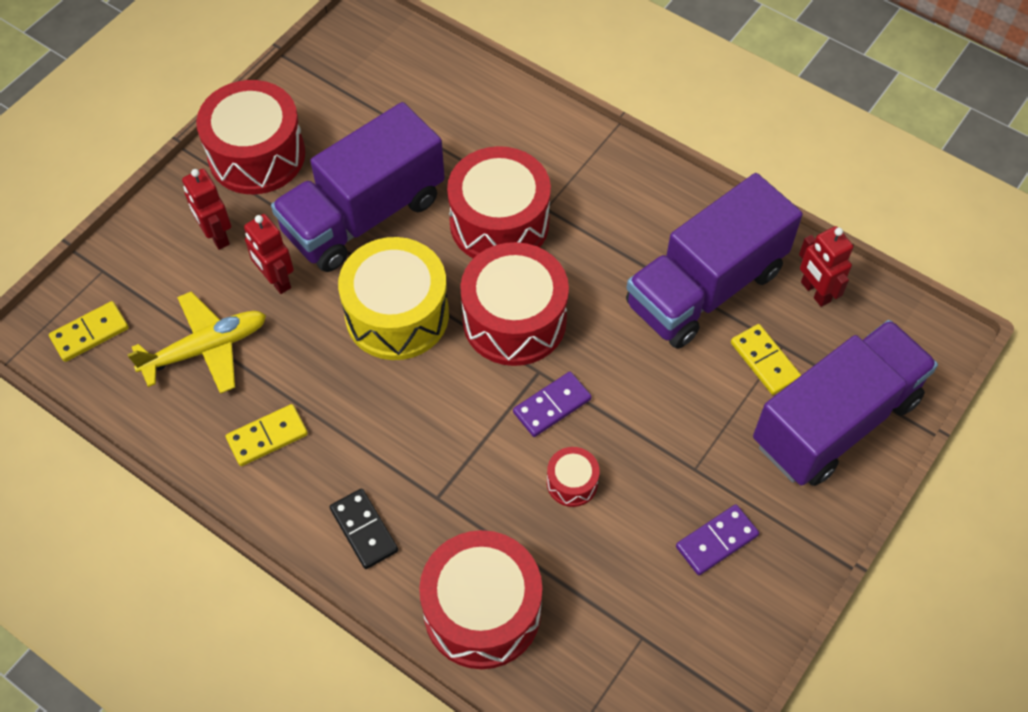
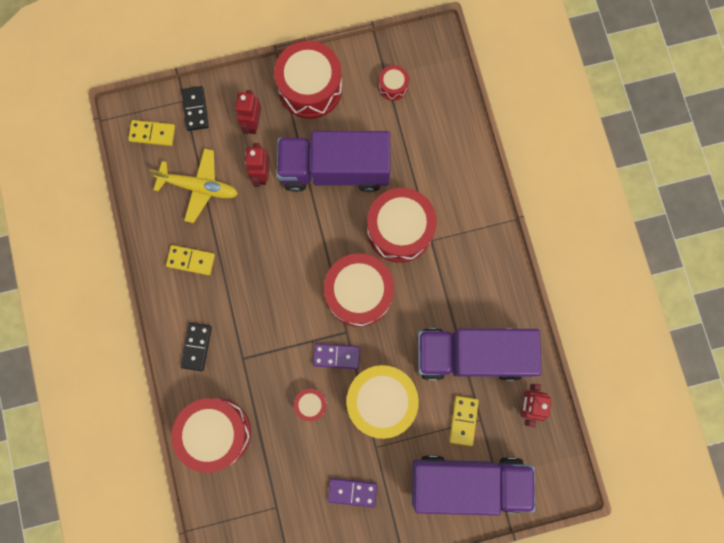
camera: 40 degrees right, 20 degrees up
yellow drum [338,237,449,360] -> yellow drum moved to [346,365,419,439]
none -> black domino [182,86,209,131]
none -> red drum [379,65,409,101]

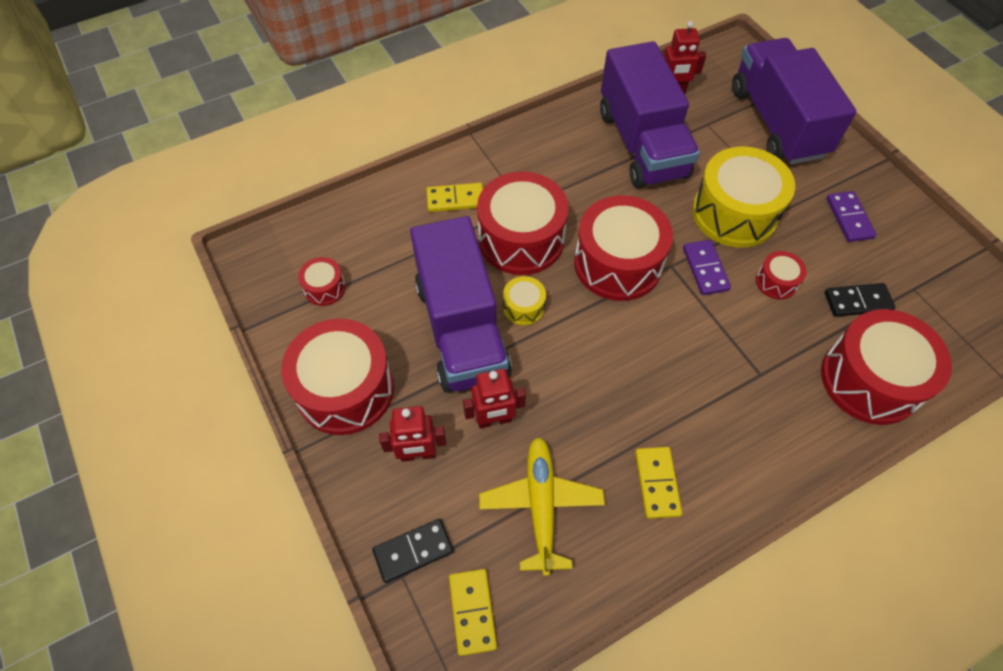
camera: 105 degrees left, 20 degrees down
black domino [180,323,212,371] -> black domino moved to [824,283,896,317]
yellow domino [450,396,479,446] -> yellow domino moved to [426,183,483,212]
none -> yellow drum [503,276,546,326]

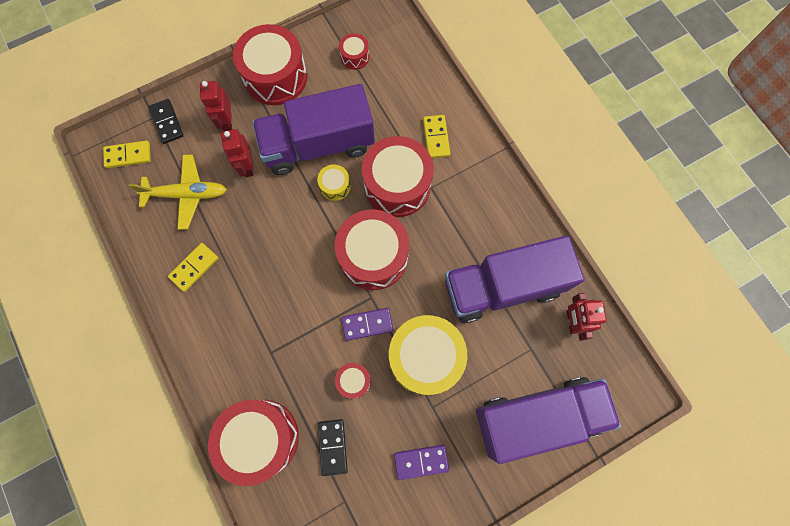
camera: 90 degrees right, 15 degrees up
yellow domino [635,447,682,519] -> yellow domino turned 45 degrees counterclockwise [168,243,218,292]

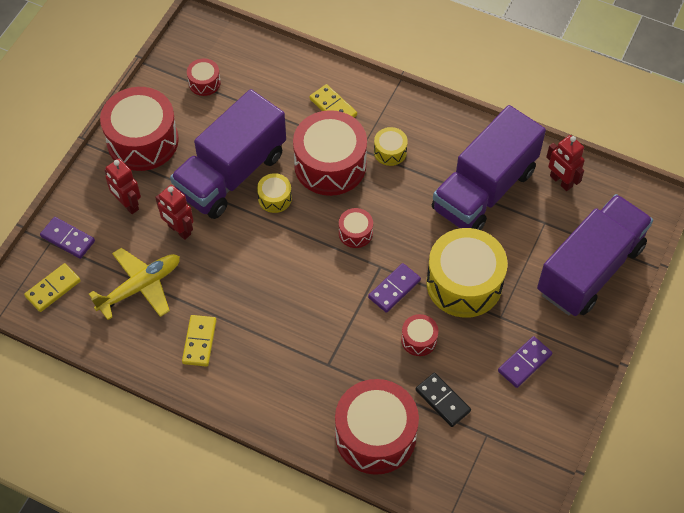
camera: 35 degrees left, 15 degrees down
black domino [148,99,183,144] -> purple domino [40,217,95,259]
red drum [335,210,409,290] -> red drum [339,208,373,248], size x0.46
none -> yellow drum [374,127,408,166]

